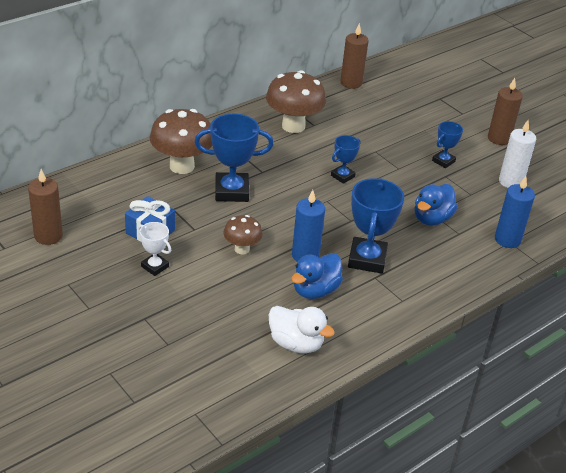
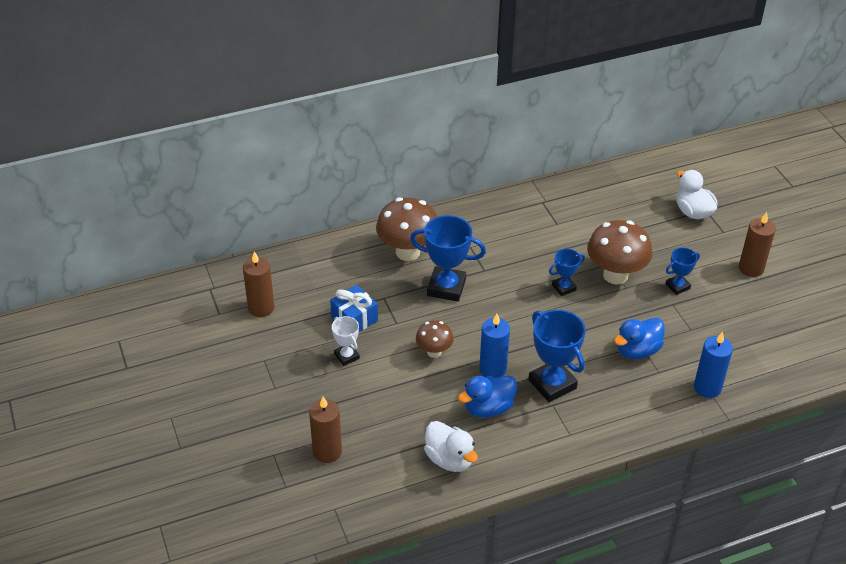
camera: 20 degrees right, 5 degrees up
brown mushroom [266,70,326,133] -> brown mushroom moved to [587,220,652,285]
brown candle [341,23,369,89] -> brown candle moved to [309,396,342,463]
blue trophy [348,178,404,274] -> blue trophy turned 60 degrees counterclockwise [528,310,586,402]
white candle [499,120,536,188] -> none
none -> white duck [676,170,718,219]

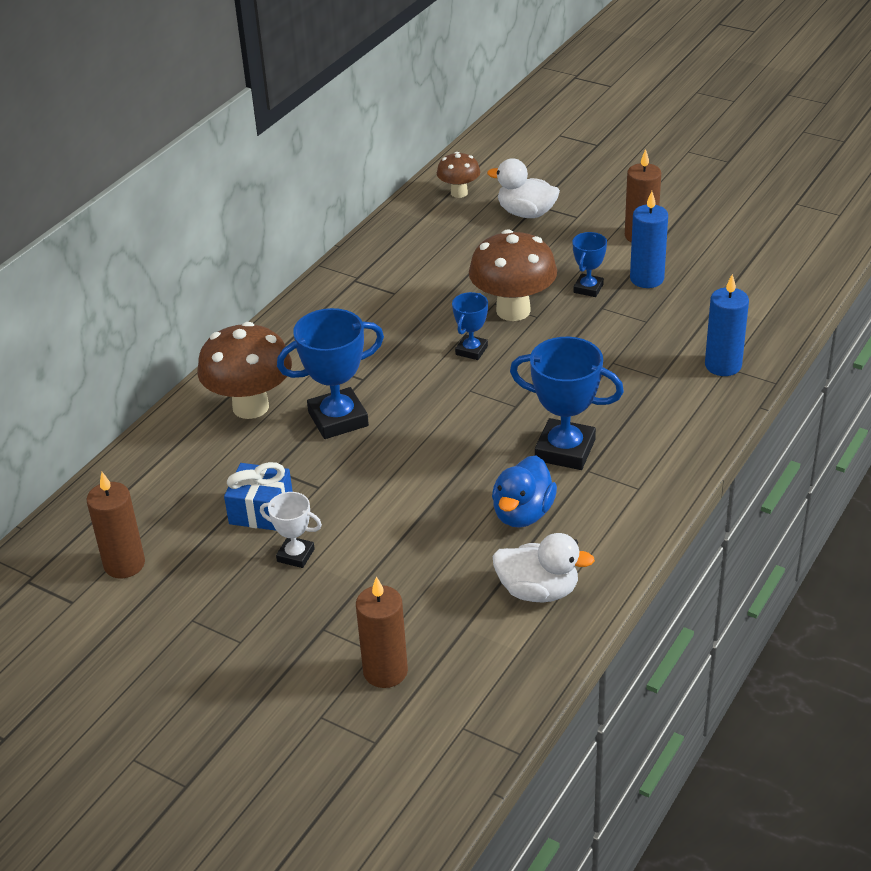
camera: 35 degrees left, 5 degrees down
brown mushroom [416,320,454,358] -> brown mushroom moved to [437,152,480,198]
blue candle [479,314,510,378] -> blue candle moved to [630,191,668,288]
blue duck [614,318,665,359] -> none

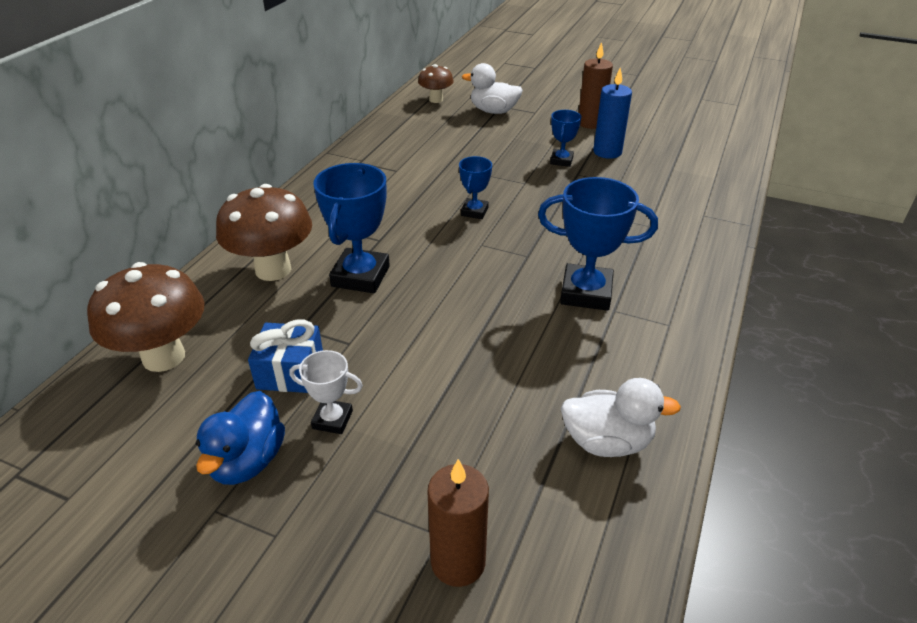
camera: 10 degrees left, 0 degrees up
brown candle [87,472,145,578] -> none
blue trophy [277,308,384,439] -> blue trophy turned 45 degrees counterclockwise [313,163,390,293]
brown mushroom [469,229,557,321] -> brown mushroom moved to [87,262,205,372]
blue duck [492,455,557,528] -> blue duck moved to [196,391,285,485]
blue candle [705,274,749,376] -> none

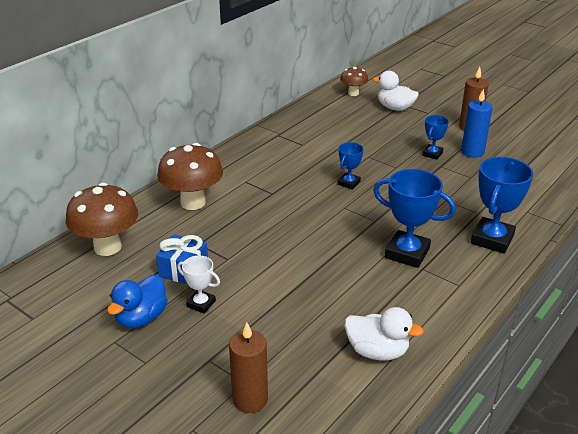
camera: 15 degrees right, 5 degrees down
blue trophy [313,163,390,293] -> blue trophy moved to [471,157,533,254]

